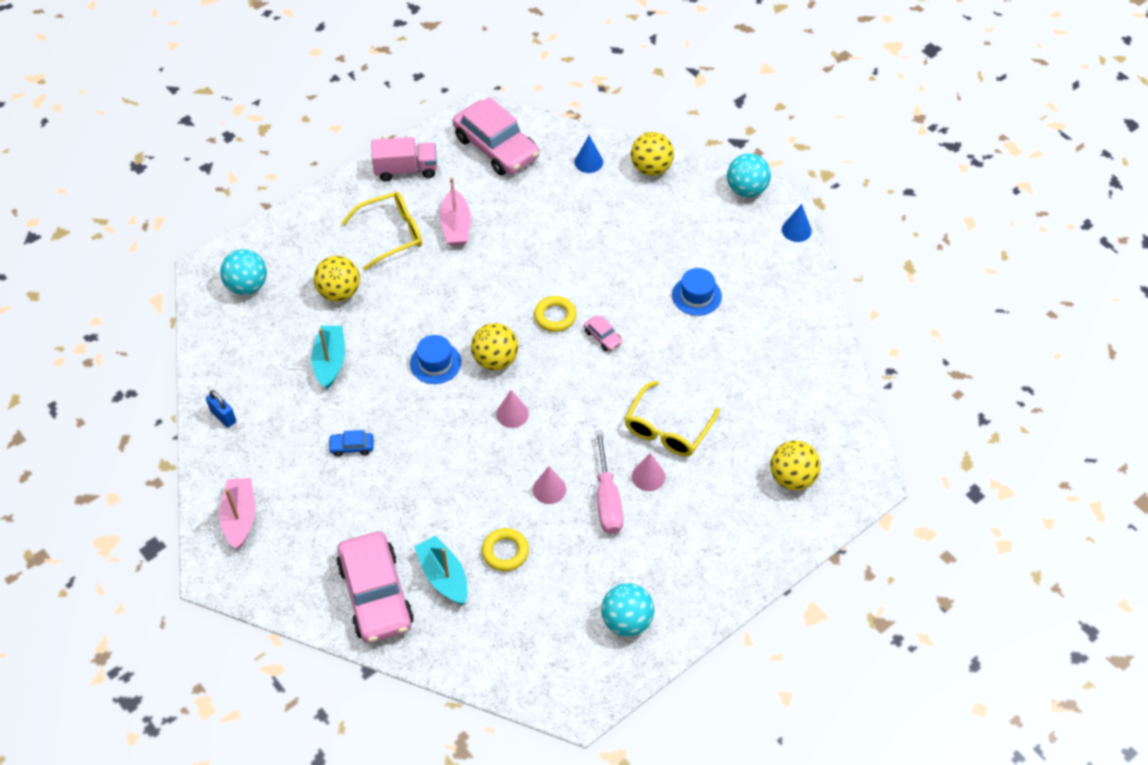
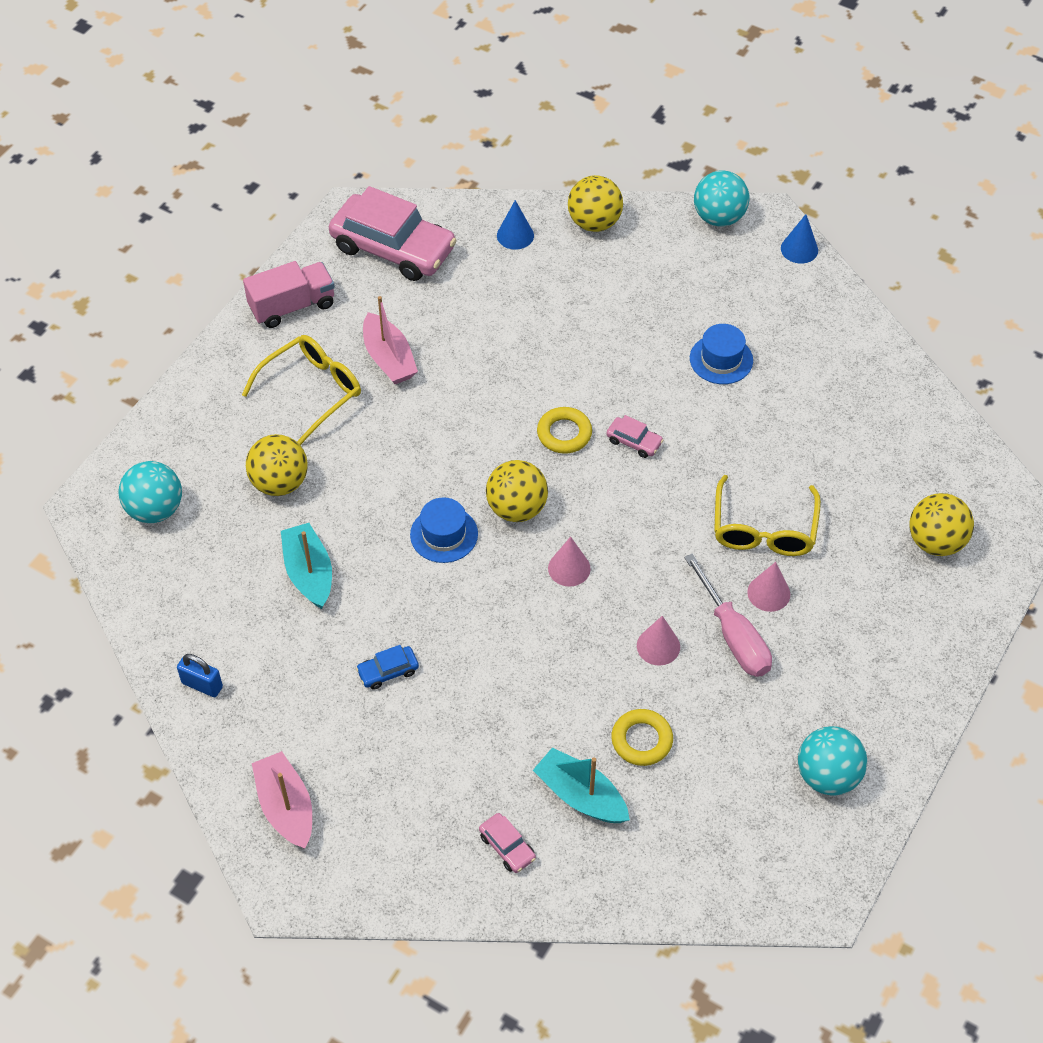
camera: 20 degrees left, 0 degrees up
pink car [336,531,414,643] -> pink car [479,813,536,873], size x0.41

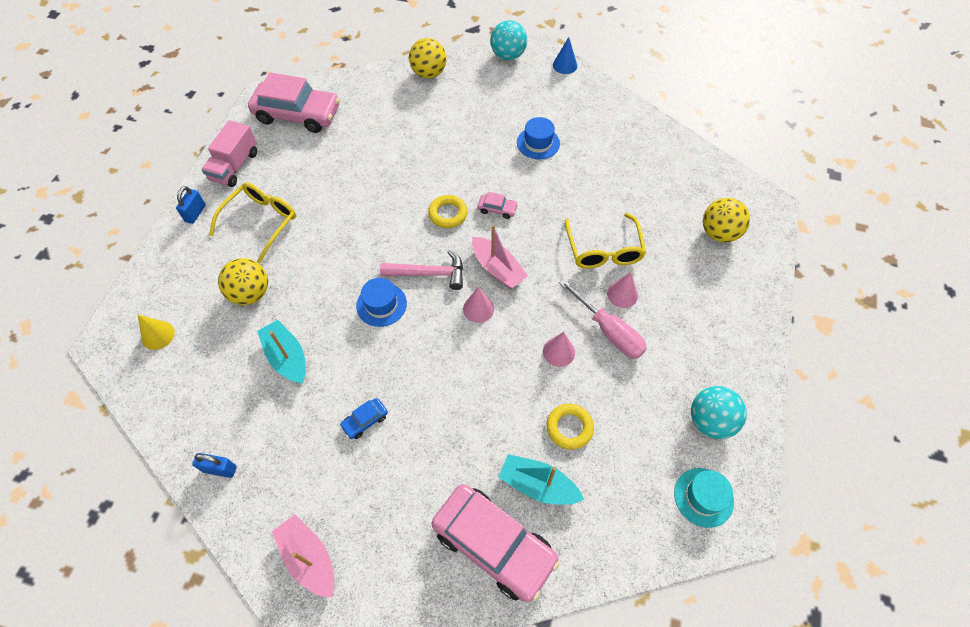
camera: 15 degrees left, 5 degrees up
turquoise ball [119,461,182,523] -> yellow cone [138,315,175,350]
pink truck [243,261,335,328] -> pink truck turned 150 degrees clockwise [202,120,257,187]
pink boat [363,296,418,384] -> pink boat moved to [472,225,528,289]
pink car [479,813,536,873] -> pink car [431,484,560,603], size x2.43
yellow ball [486,460,548,522] -> pink hammer [380,250,463,290]
blue cone [497,200,534,250] -> none
none -> blue padlock [176,186,206,224]
none -> turquoise hat [674,468,734,528]

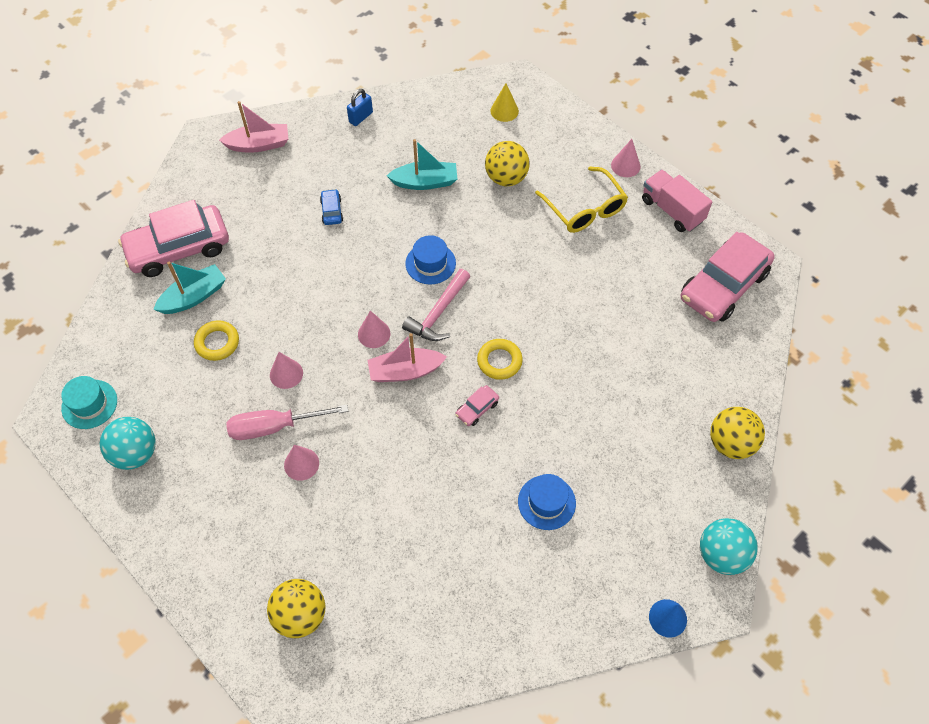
camera: 120 degrees right, 0 degrees up
blue padlock [176,186,206,224] -> pink cone [611,139,641,177]
yellow glasses [565,213,646,269] -> none

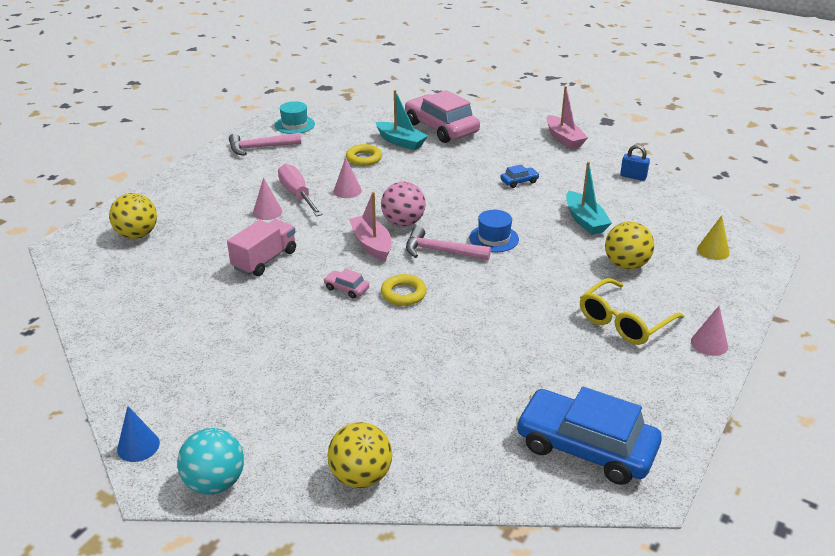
camera: 75 degrees right, 25 degrees down
turquoise ball [100,417,155,470] -> pink hammer [229,133,301,156]
pink cone [358,311,390,348] -> pink ball [381,182,426,226]
blue hat [518,474,576,530] -> none
pink truck [642,170,712,232] -> pink truck moved to [227,219,296,276]
pink car [681,232,775,322] -> blue car [516,387,662,485]

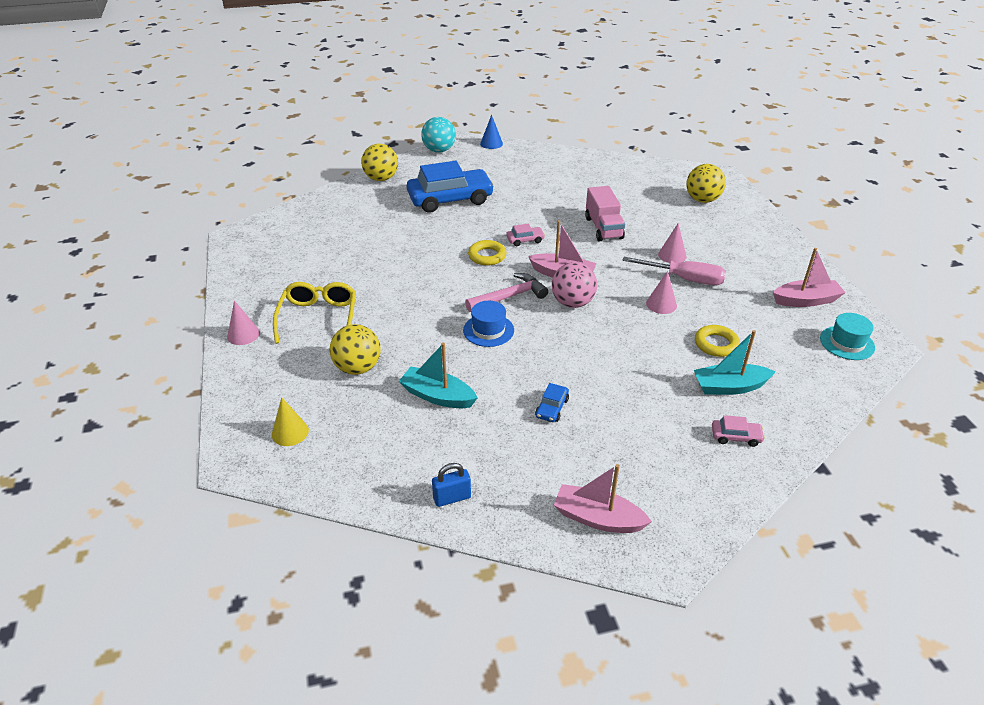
camera: 135 degrees right, 5 degrees up
pink hammer [229,133,301,156] -> pink boat [773,248,846,307]
pink car [405,90,480,143] -> pink car [712,415,765,447], size x0.41
blue car [516,387,662,485] -> blue car moved to [407,161,494,213]

